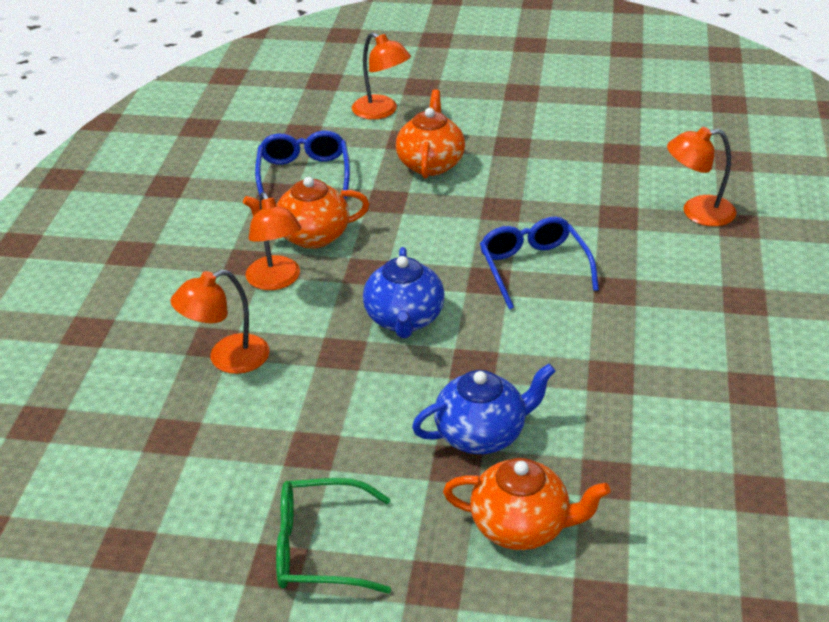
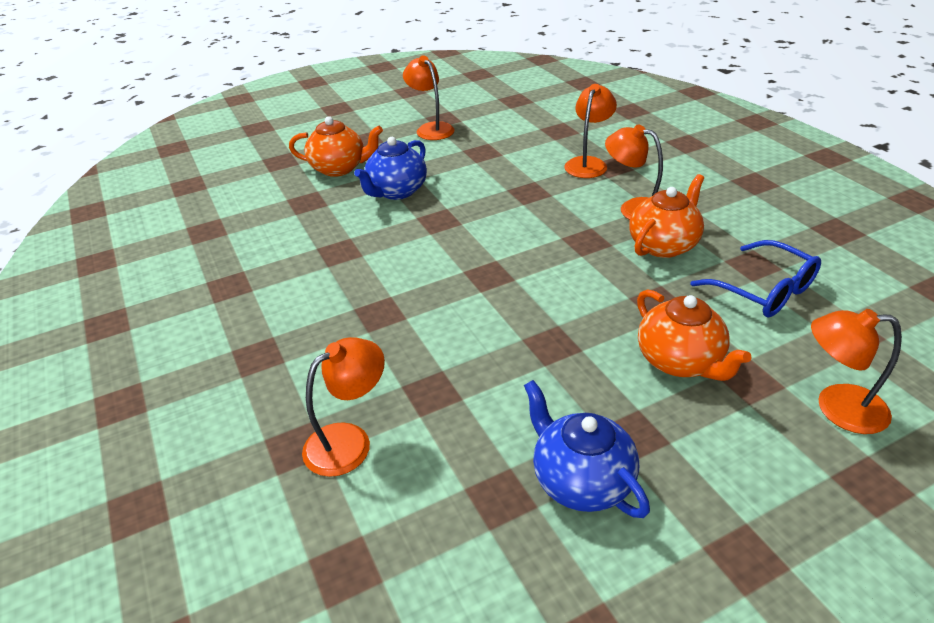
camera: 145 degrees right, 0 degrees up
green glasses [276,478,391,593] -> orange lamp [403,55,455,140]
blue teapot [363,247,445,338] -> blue teapot moved to [524,380,650,518]
orange teapot [443,458,610,550] -> orange teapot turned 150 degrees counterclockwise [289,116,383,177]
blue glasses [480,217,599,310] -> none

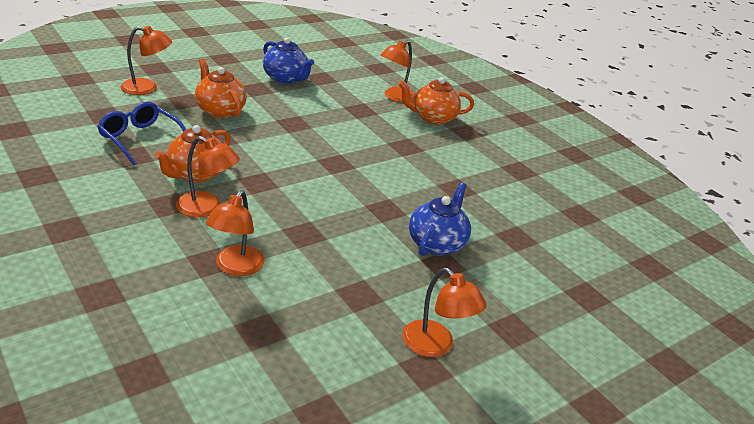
camera: 165 degrees right, 5 degrees down
orange teapot [289,116,383,177] -> orange teapot moved to [398,77,474,125]

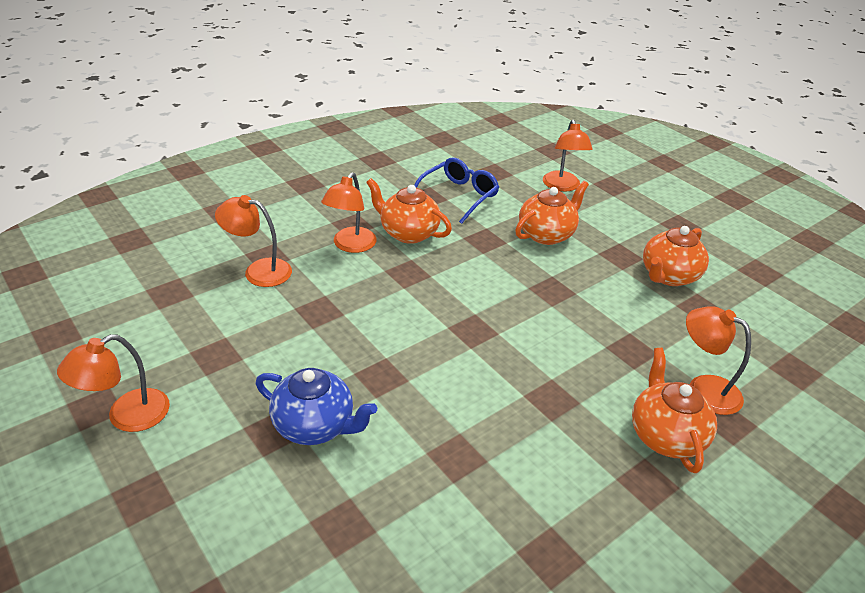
camera: 90 degrees right, 5 degrees up
blue teapot [263,37,314,84] -> orange teapot [643,226,709,286]

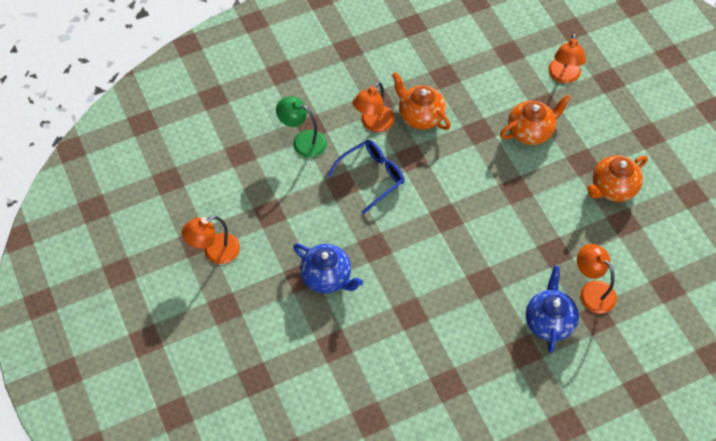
camera: 15 degrees right, 20 degrees up
orange lamp [215,195,292,287] -> green lamp [276,96,327,158]
blue glasses [414,157,499,224] -> blue glasses moved to [328,140,405,214]
orange teapot [632,348,717,473] -> blue teapot [526,266,579,353]

